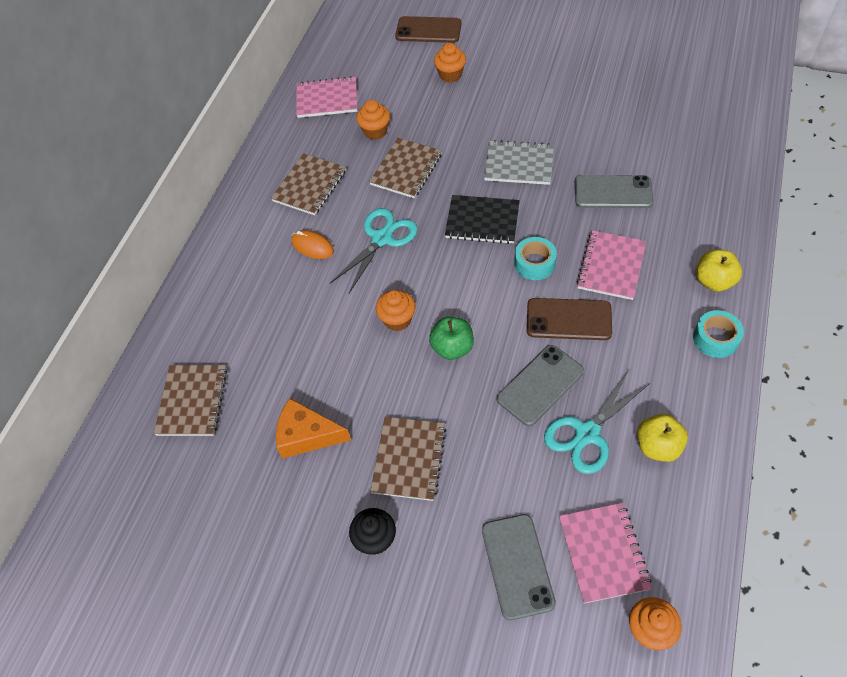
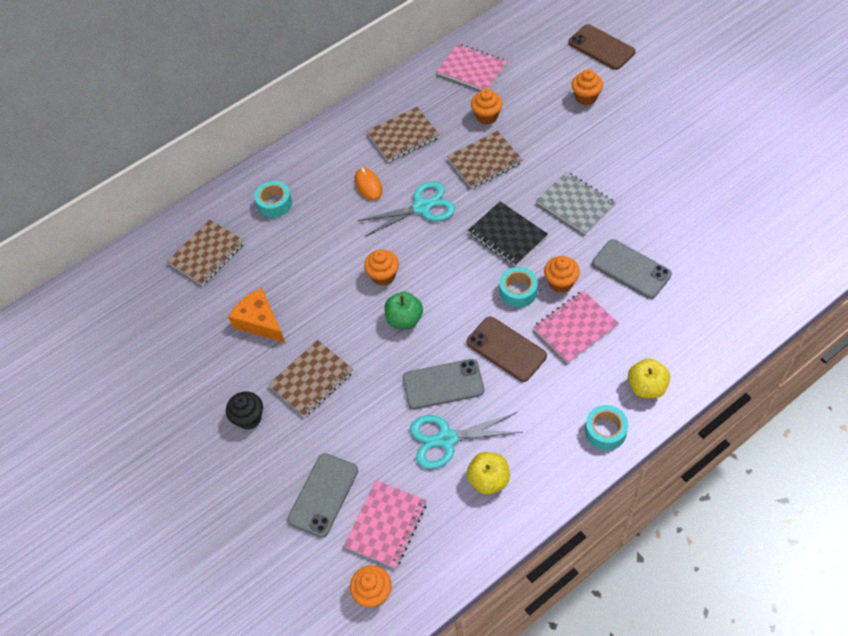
camera: 35 degrees right, 0 degrees up
none -> turquoise tape [255,181,292,218]
none -> orange cupcake [544,256,580,293]

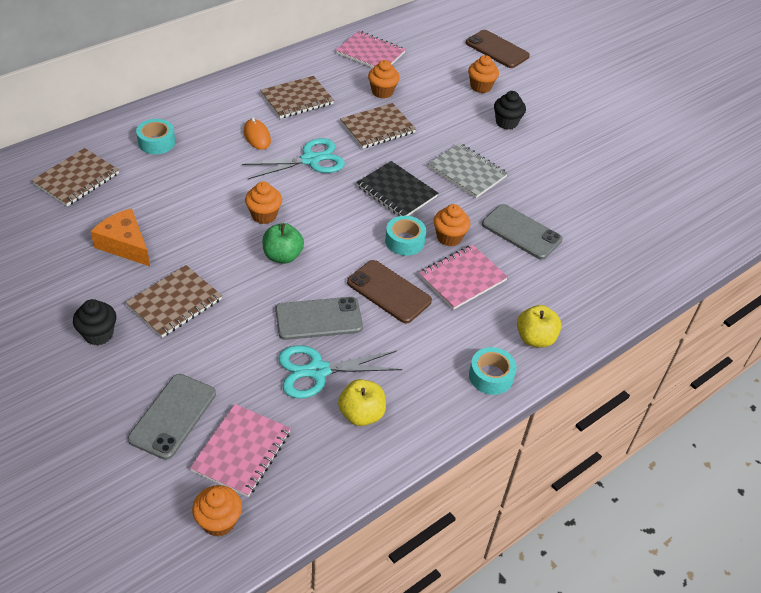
camera: 10 degrees left, 10 degrees down
none -> black cupcake [494,91,526,130]

